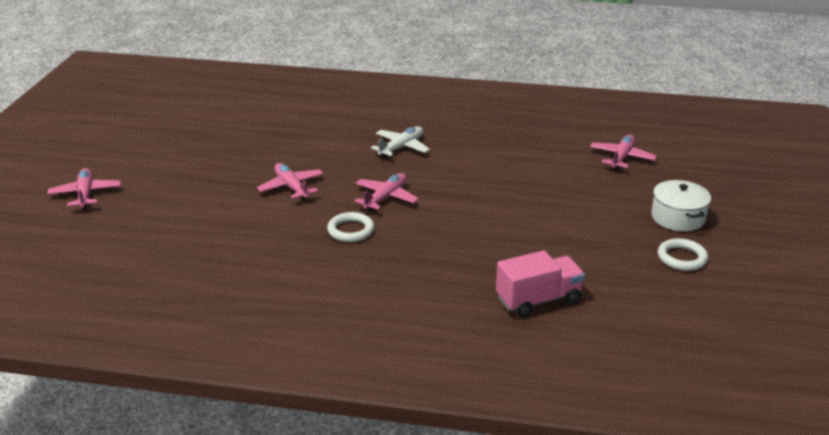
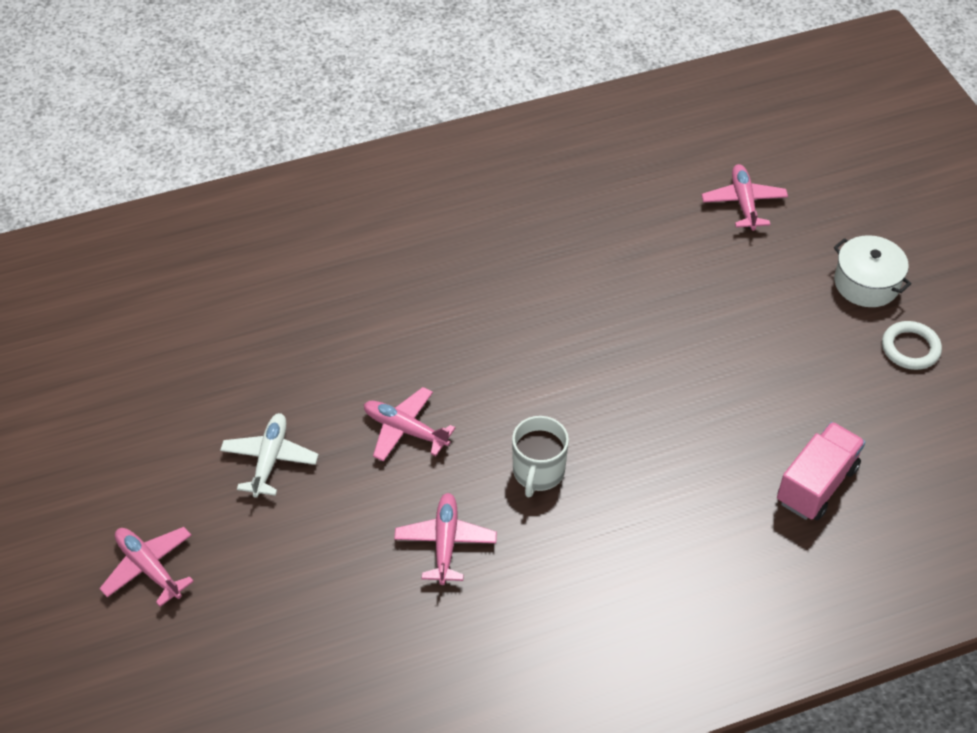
camera: 30 degrees left, 20 degrees up
white ring [327,212,375,242] -> white mug [512,416,569,497]
pink plane [354,173,419,211] -> pink plane moved to [394,493,497,585]
white plane [371,127,430,158] -> white plane moved to [220,413,319,498]

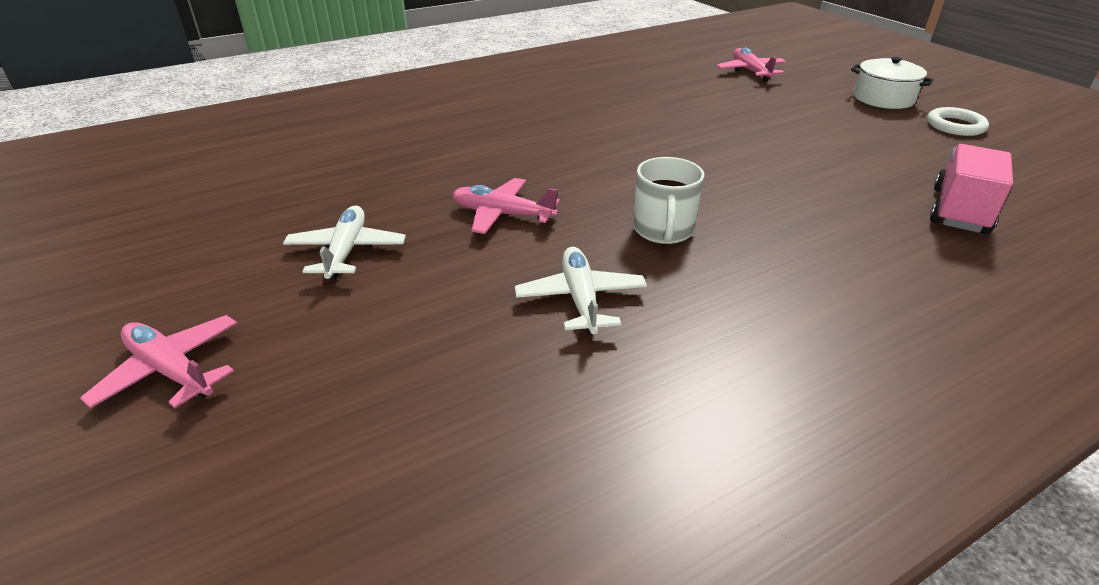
camera: 10 degrees left, 15 degrees down
pink plane [394,493,497,585] -> white plane [515,247,647,334]

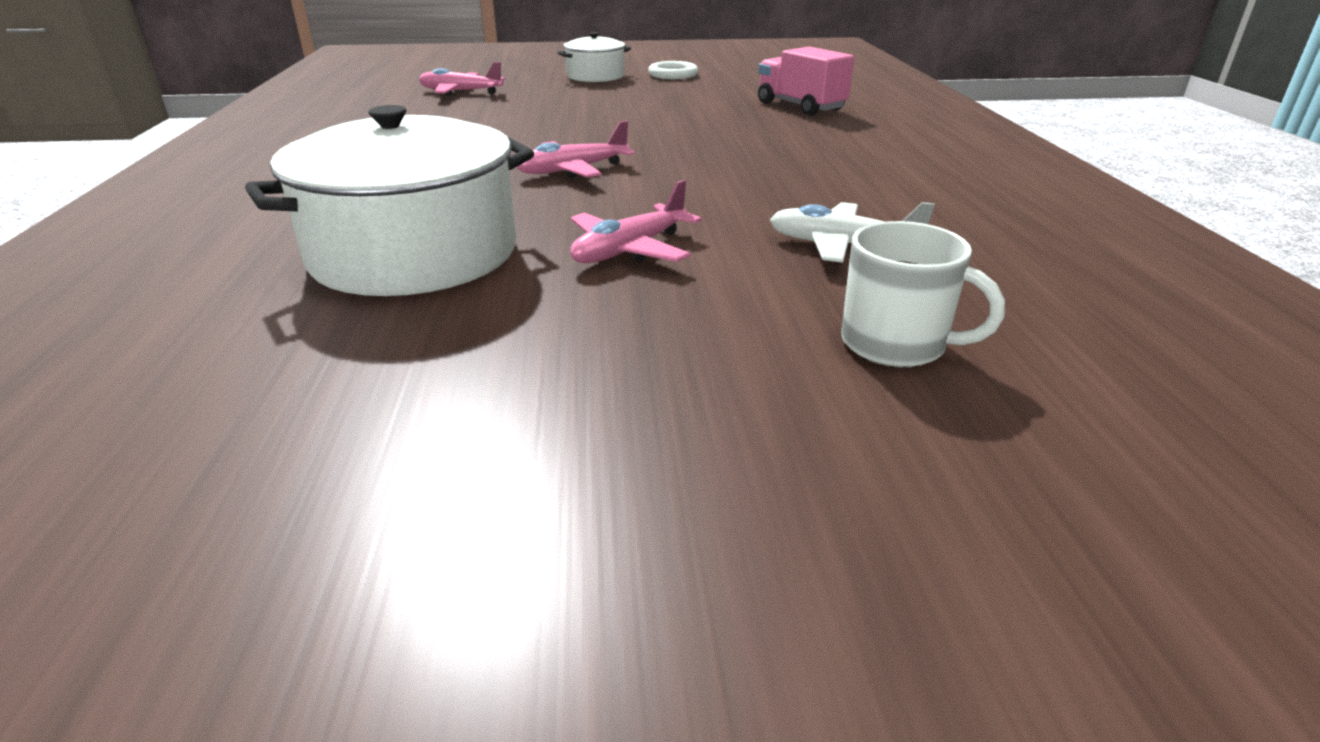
camera: 65 degrees left, 5 degrees down
pink plane [80,315,237,409] -> pink plane moved to [517,121,635,179]
white plane [283,205,406,280] -> none
white mug [634,157,704,244] -> white mug moved to [841,221,1005,367]
none -> white pot [245,105,534,296]

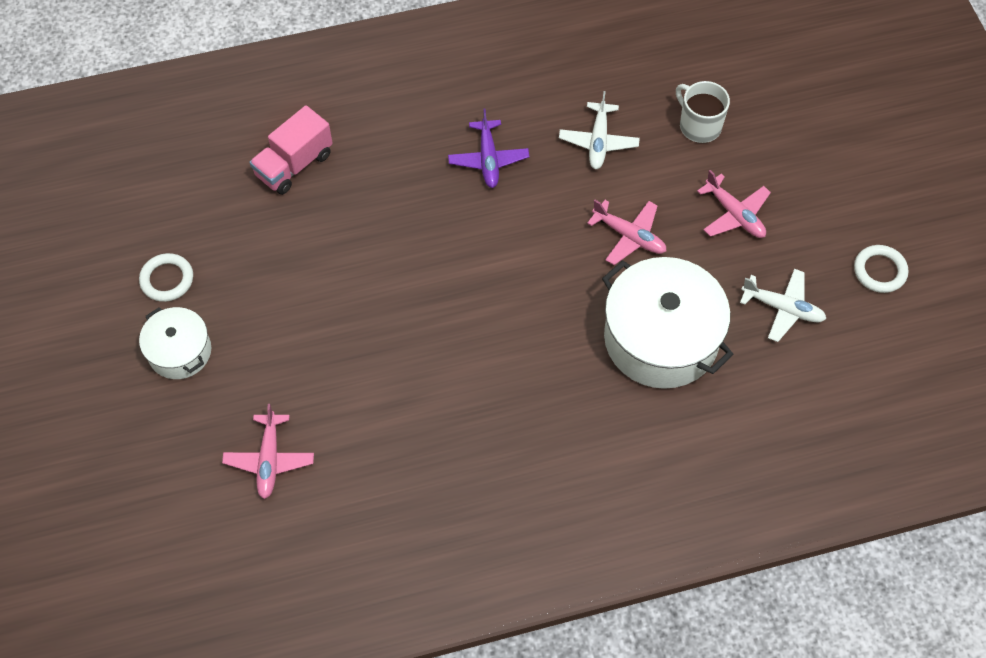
camera: 100 degrees left, 30 degrees up
pink plane [517,121,635,179] -> pink plane moved to [697,170,771,238]
white mug [841,221,1005,367] -> white mug turned 60 degrees counterclockwise [676,81,730,143]
none -> purple plane [448,108,529,188]
none -> white plane [740,269,826,342]
none -> white ring [854,245,908,293]

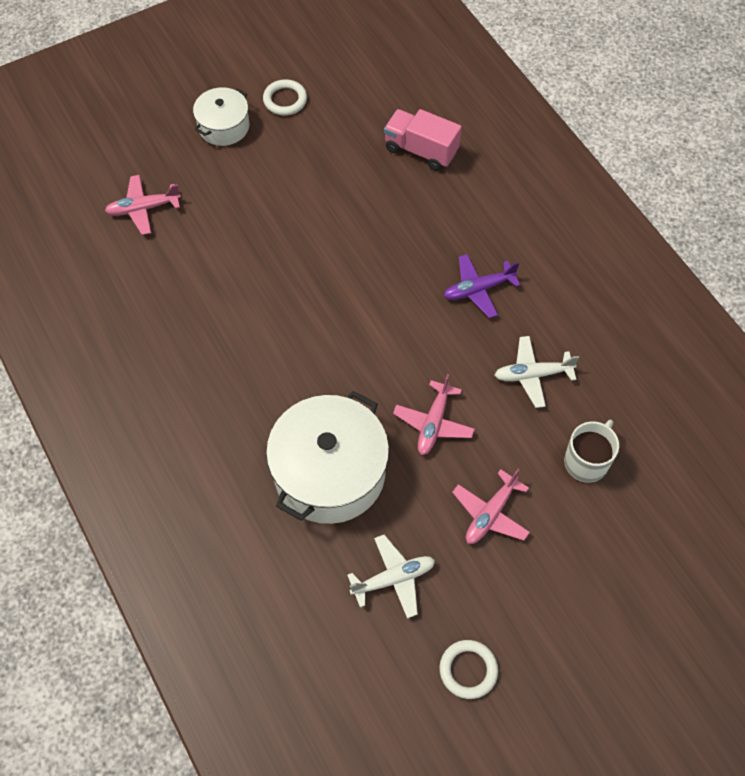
camera: 75 degrees right, 0 degrees up
white plane [740,269,826,342] -> white plane turned 120 degrees counterclockwise [347,535,435,619]

